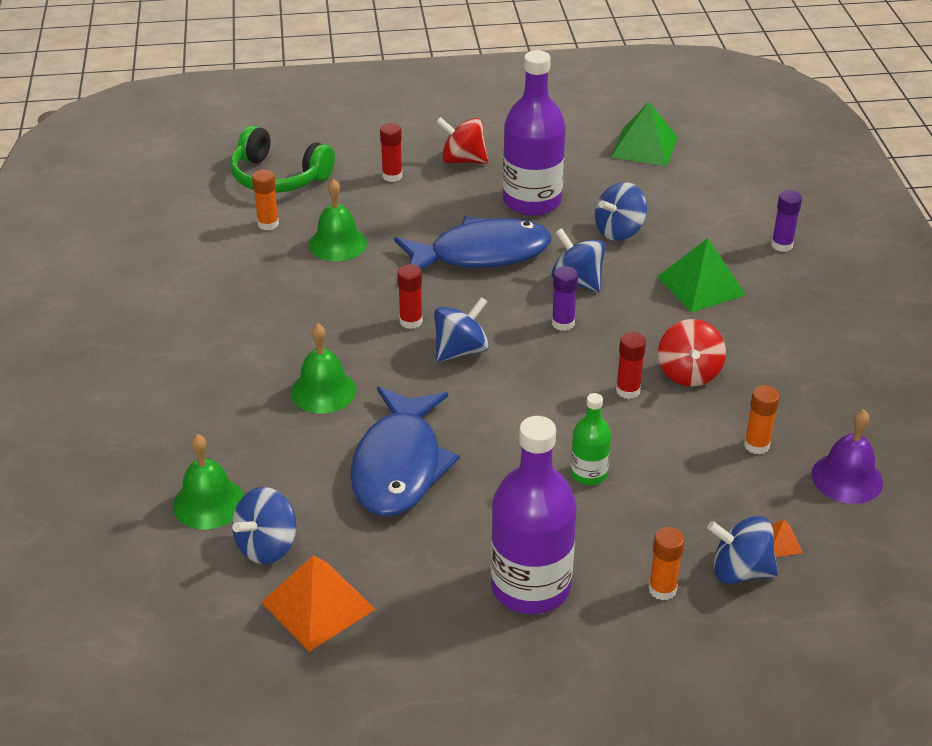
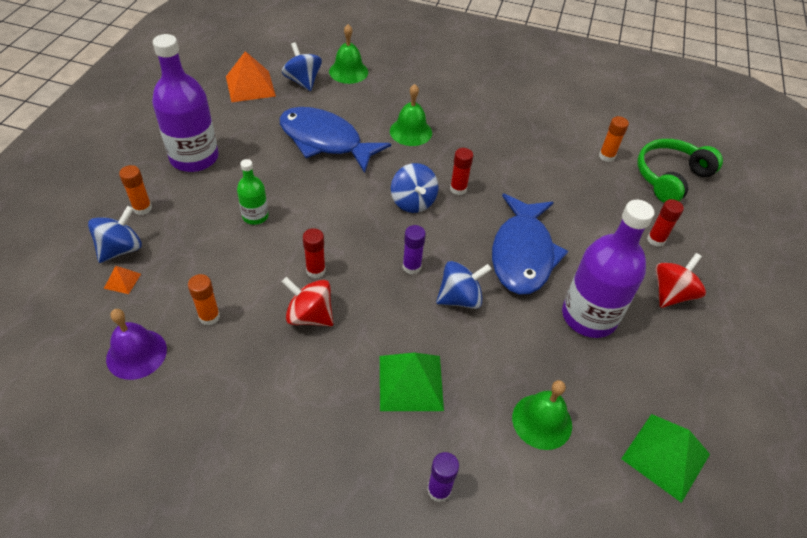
camera: 110 degrees right, 10 degrees up
green bell [309,179,367,261] -> green bell moved to [512,380,572,450]
blue spinning top [595,182,647,241] -> none

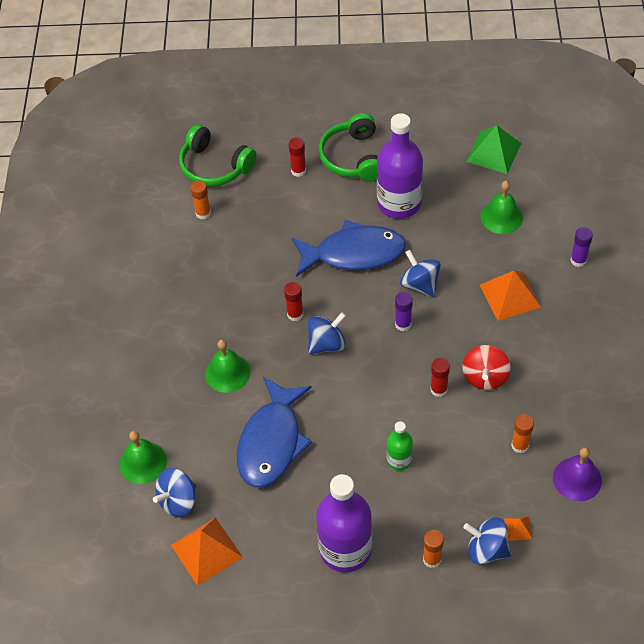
camera: 100 degrees left, 5 degrees up
green pyramid [380,353,444,411] -> orange pyramid [480,270,541,321]
red spinning top [655,253,706,308] -> green headphones [319,113,378,182]

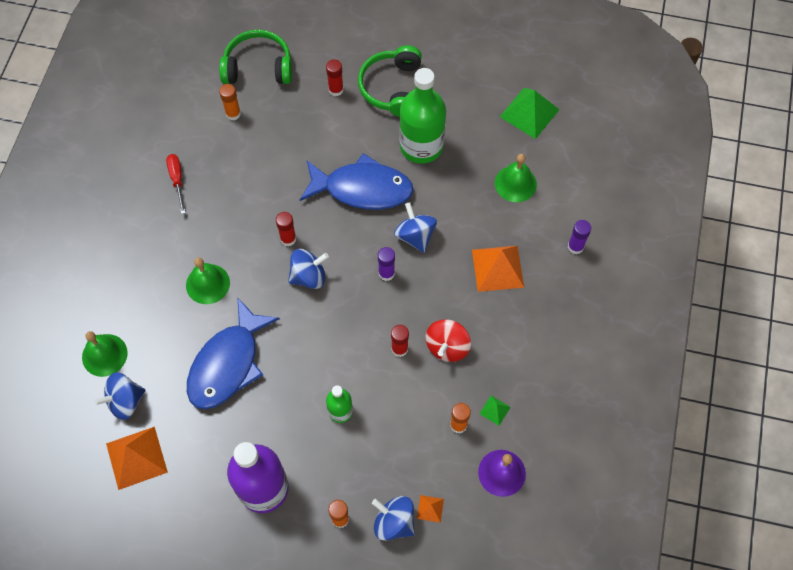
camera: 10 degrees right, 10 degrees up
green headphones [179,124,256,187] -> green headphones turned 135 degrees clockwise [219,30,292,84]
purple bottle [377,113,423,219] -> green bottle [399,68,446,164]
none -> red screwdriver [166,154,185,214]
none -> green pyramid [479,396,511,425]

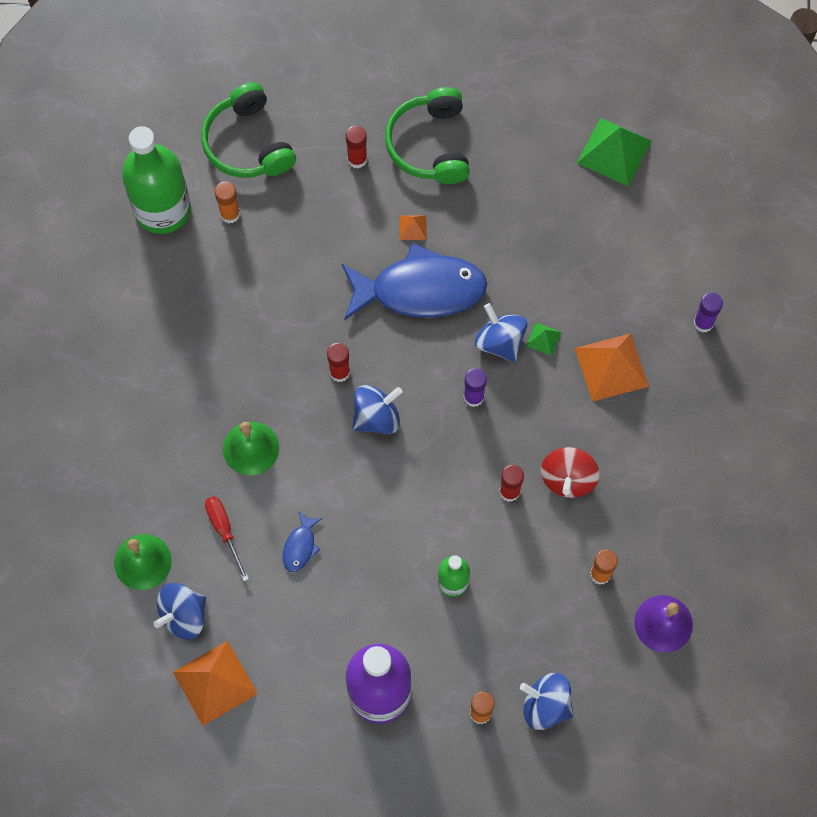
camera: 10 degrees left, 5 degrees up
red screwdriver [166,154,185,214] -> red screwdriver moved to [205,496,249,581]
blue fish [187,297,280,409] -> blue fish [283,511,322,572], size x0.41
green headphones [219,30,292,84] -> green headphones turned 105 degrees counterclockwise [201,82,296,178]
green bottle [399,68,446,164] -> green bottle moved to [122,126,191,234]
orange pyramid [417,495,444,523] -> orange pyramid moved to [399,215,427,240]
green pyramid [479,396,511,425] -> green pyramid moved to [526,323,561,356]
green bell [495,154,537,202] -> none

